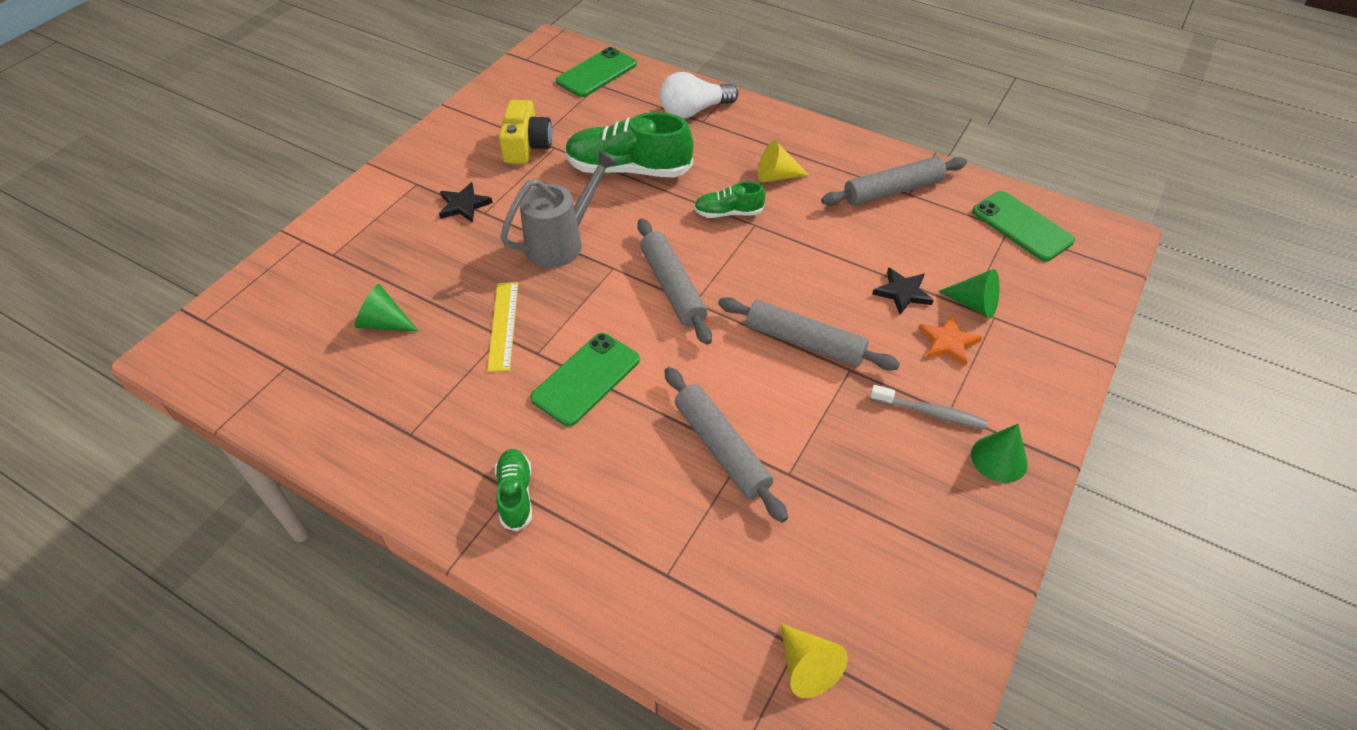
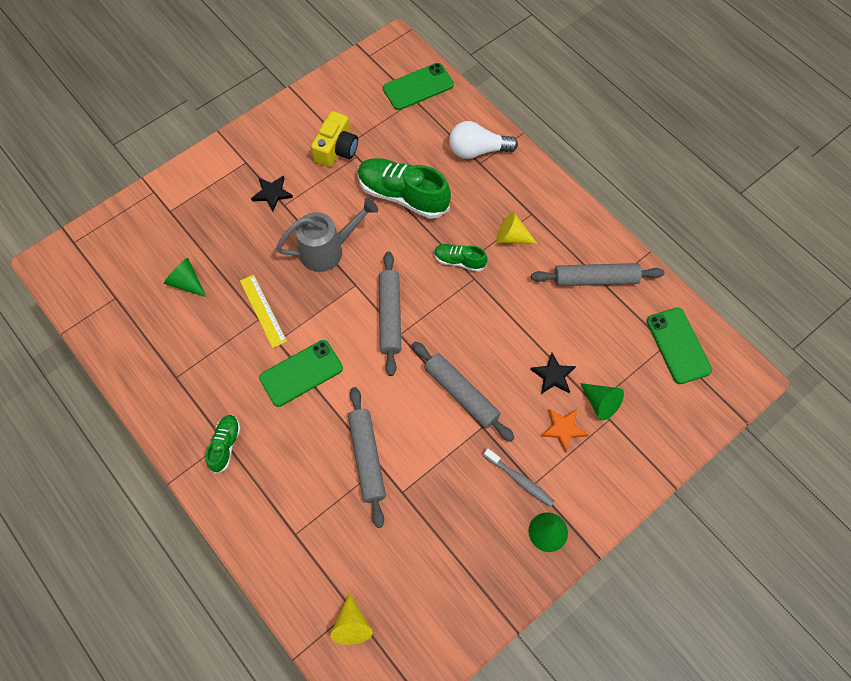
camera: 20 degrees right, 15 degrees up
yellow ruler [487,282,518,372] -> yellow ruler turned 45 degrees counterclockwise [240,275,287,348]

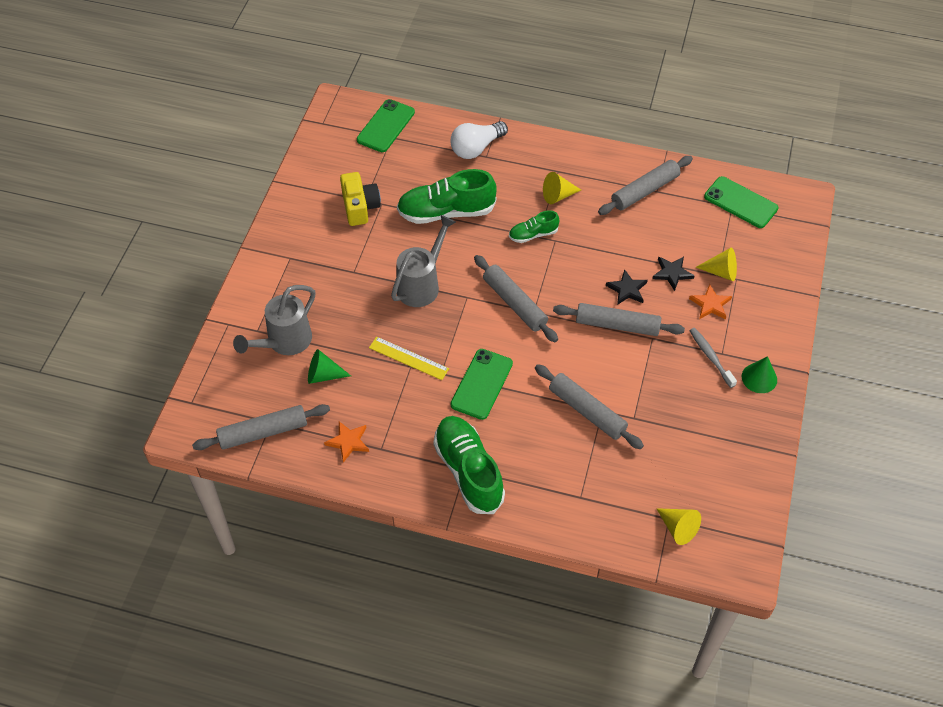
camera: 35 degrees left, 10 degrees down
green shoe [206,415,241,473] -> green shoe [433,416,505,514], size x1.92
black star [251,175,293,211] -> black star moved to [606,269,648,305]
grey toothbrush [484,449,555,507] -> grey toothbrush turned 120 degrees counterclockwise [690,328,737,388]
green cone [580,383,624,421] -> yellow cone [696,248,737,281]
none -> grey rolling pin [192,404,330,450]
none -> grey watering can [233,285,315,355]
none -> orange star [324,421,369,463]

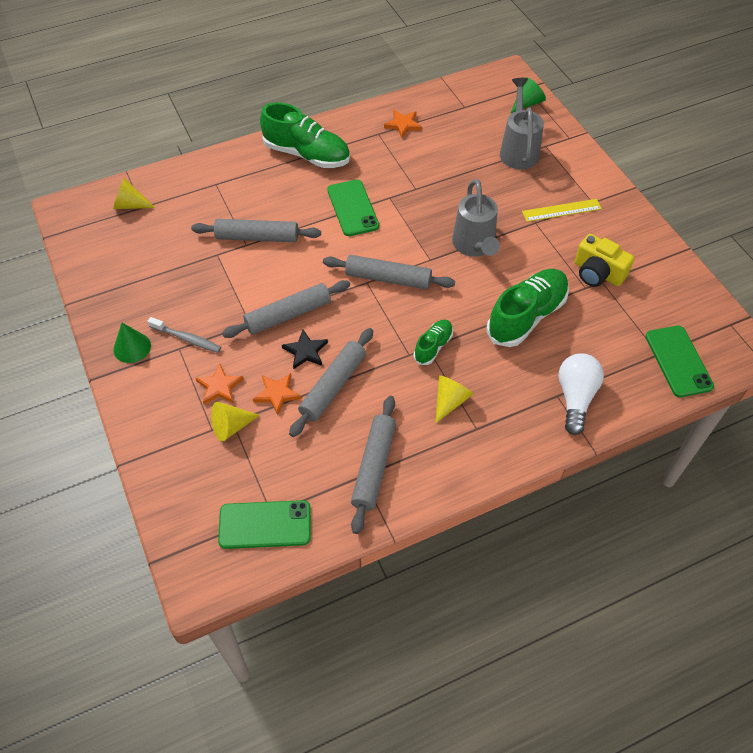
camera: 140 degrees right, 0 degrees up
grey rolling pin [192,404,330,450] -> grey rolling pin moved to [289,328,373,437]
green cone [308,349,351,384] -> green cone moved to [511,77,546,113]
yellow ruler [369,337,449,380] -> yellow ruler moved to [522,199,602,222]
black star [652,257,695,291] -> orange star [253,373,302,415]

